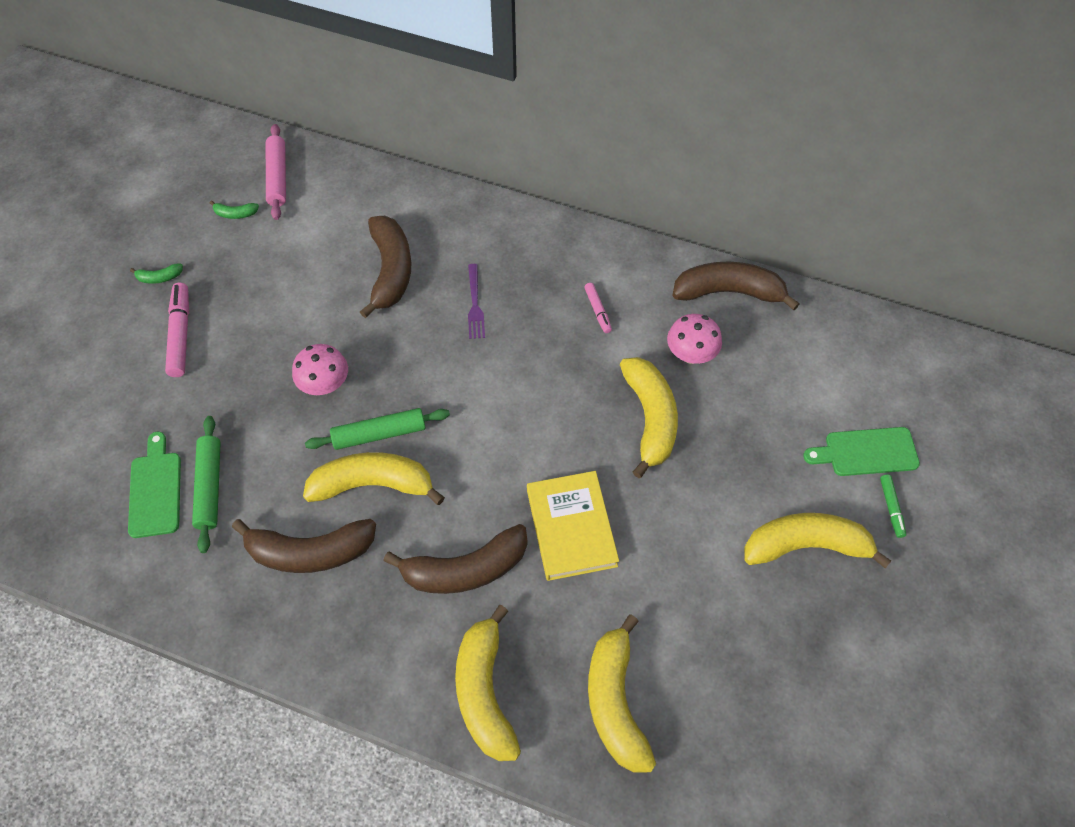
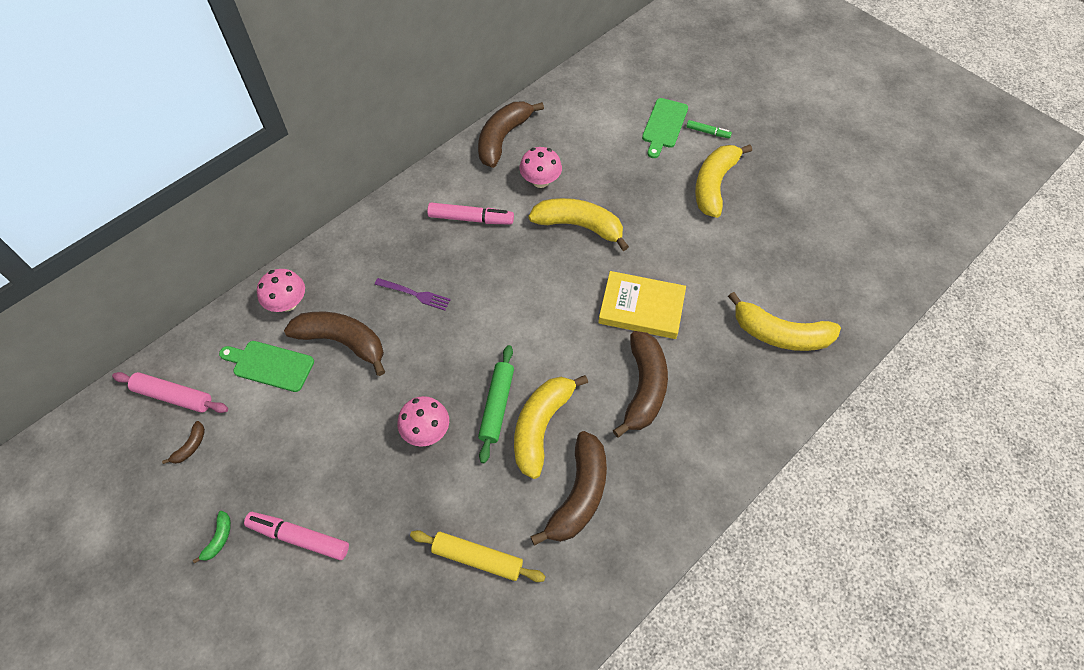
camera: 65 degrees left, 0 degrees up
green cutting board [128,432,181,538] -> green cutting board moved to [219,341,314,392]
green rolling pin [192,416,221,553] -> yellow rolling pin [410,530,546,582]
green banana [210,200,259,219] -> brown banana [162,421,205,464]
yellow banana [455,605,521,761] -> none
pink marker [584,283,612,333] -> pink marker [427,203,514,225], size x1.77
none -> pink mushroom [257,269,305,312]

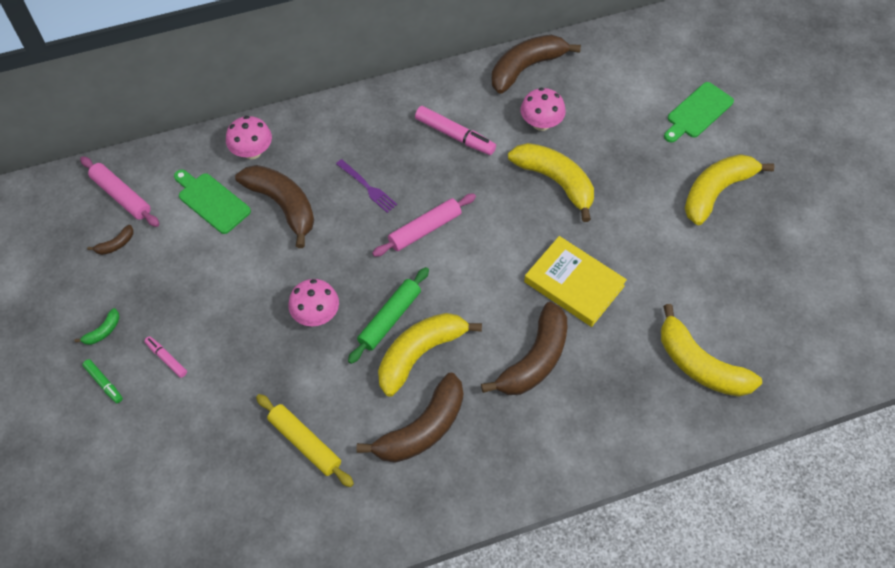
camera: 25 degrees right, 0 degrees up
pink marker [244,512,349,560] -> pink marker [144,336,187,378], size x0.57
green marker [686,120,732,138] -> green marker moved to [82,359,123,403]
none -> pink rolling pin [372,194,476,257]

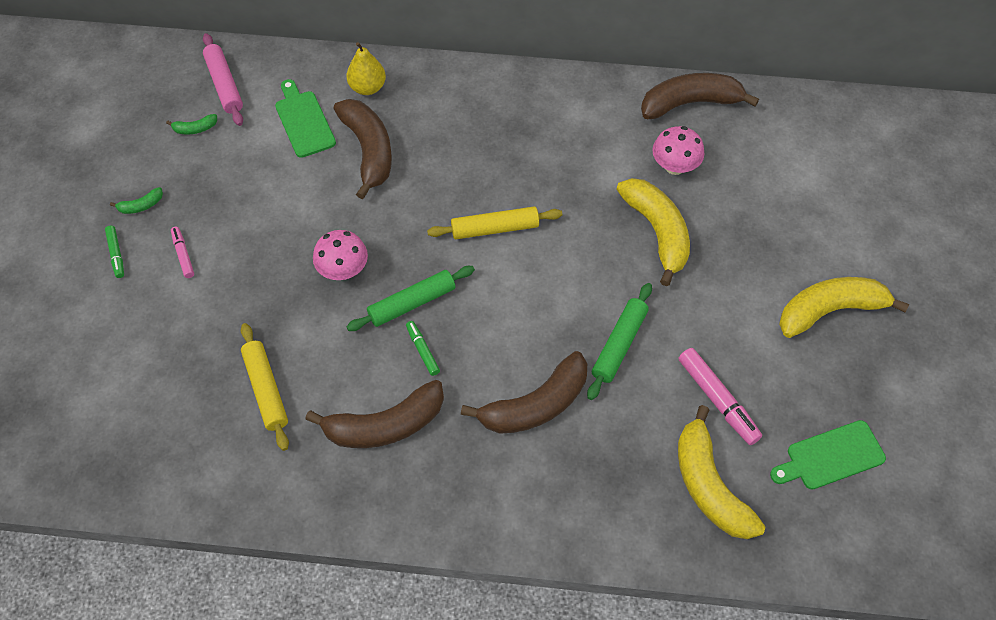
camera: 25 degrees right, 0 degrees up
brown banana [87,225,134,255] -> green banana [166,114,217,135]
pink mushroom [226,116,272,159] -> yellow pear [346,42,386,95]
purple fork [336,159,397,213] -> none
pink rolling pin [372,194,476,257] -> yellow rolling pin [427,207,562,239]
yellow banana [378,313,482,397] -> green marker [406,321,440,376]
pink marker [415,106,496,155] -> pink marker moved to [678,348,762,445]
yellow book [524,236,627,327] -> green rolling pin [587,283,652,400]
green cutting board [664,82,734,143] -> green cutting board moved to [770,420,886,489]

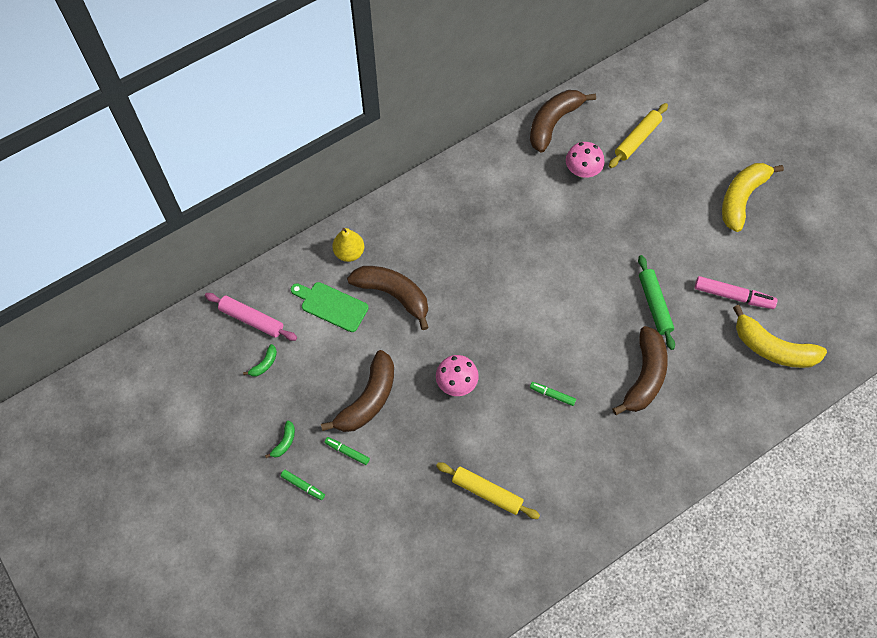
camera: 40 degrees left, 5 degrees up
pink marker [171,227,194,278] -> green marker [324,437,370,465]
brown banana [305,380,444,448] -> brown banana moved to [321,350,394,432]
green rolling pin [347,266,475,331] -> none
yellow rolling pin [427,207,562,239] -> yellow rolling pin moved to [609,103,668,168]
yellow banana [616,178,690,286] -> none
green cutting board [770,420,886,489] -> none

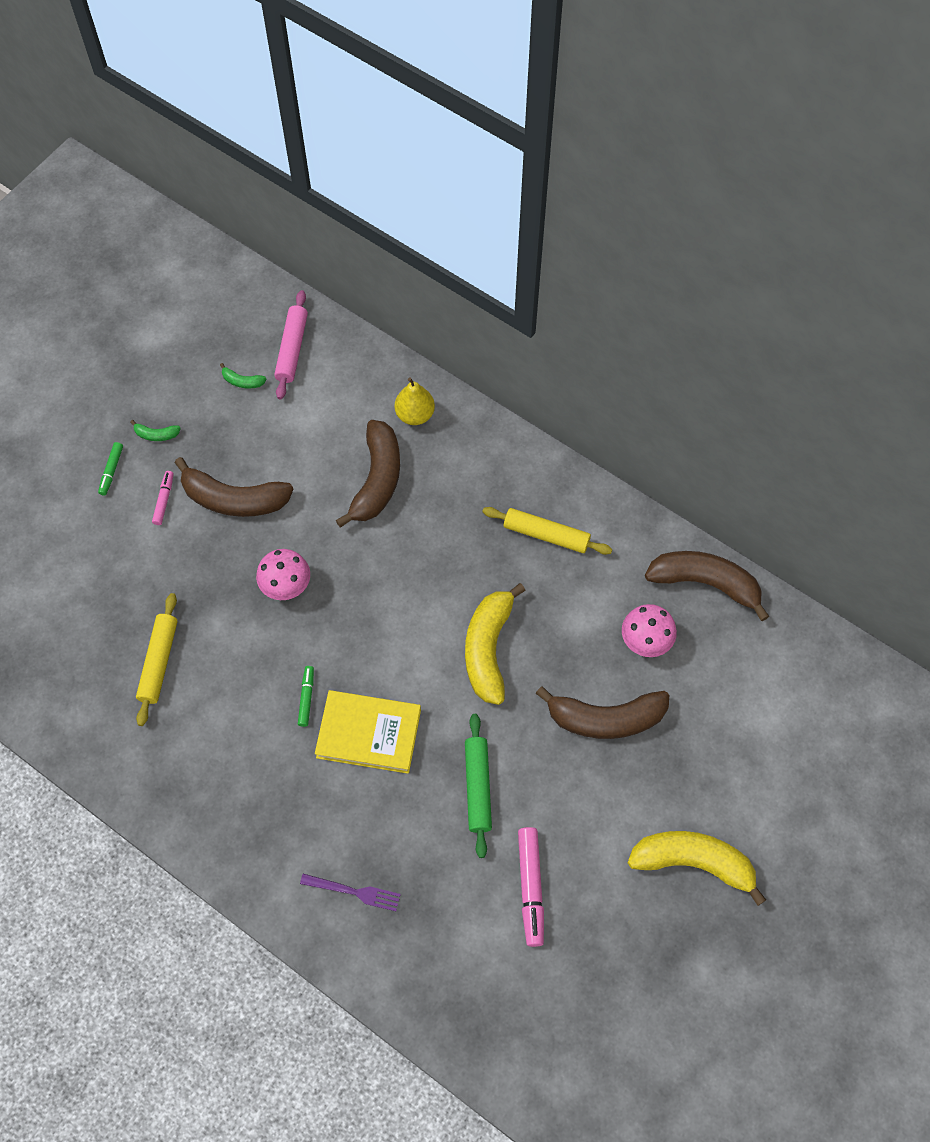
camera: 70 degrees right, 0 degrees up
green cutting board [291,282,369,332] -> none
green marker [324,437,370,465] -> pink marker [152,471,174,525]
yellow rolling pin [609,103,668,168] -> yellow rolling pin moved to [482,507,612,555]
brown banana [612,326,668,415] -> brown banana moved to [536,686,669,739]
green rolling pin [638,255,675,350] -> green rolling pin turned 60 degrees counterclockwise [465,714,492,858]
yellow banana [733,305,827,368] -> yellow banana moved to [465,583,526,705]
none -> purple fork [300,874,401,911]
none -> yellow book [315,690,421,774]

